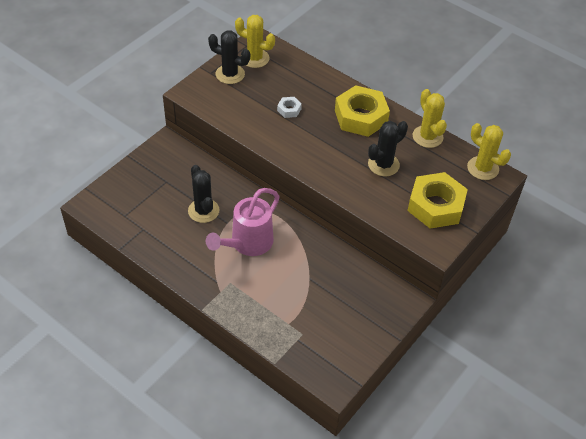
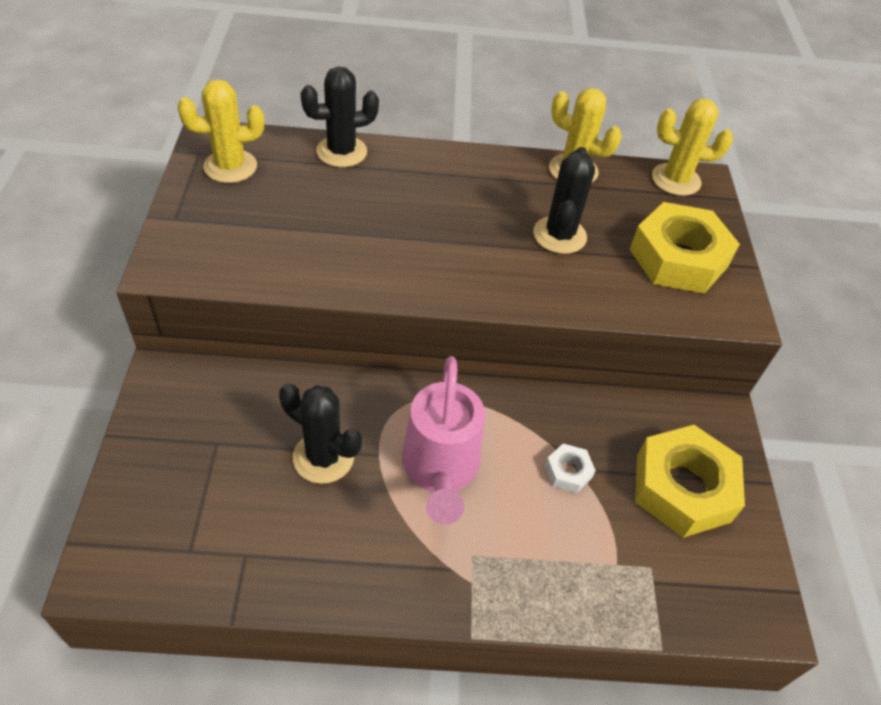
camera: 40 degrees left, 0 degrees up
black cactus [208,30,250,84] -> black cactus moved to [301,66,379,167]
white nut [277,97,302,118] -> white nut moved to [545,443,596,493]
yellow nut [335,85,390,137] -> yellow nut moved to [635,425,745,538]

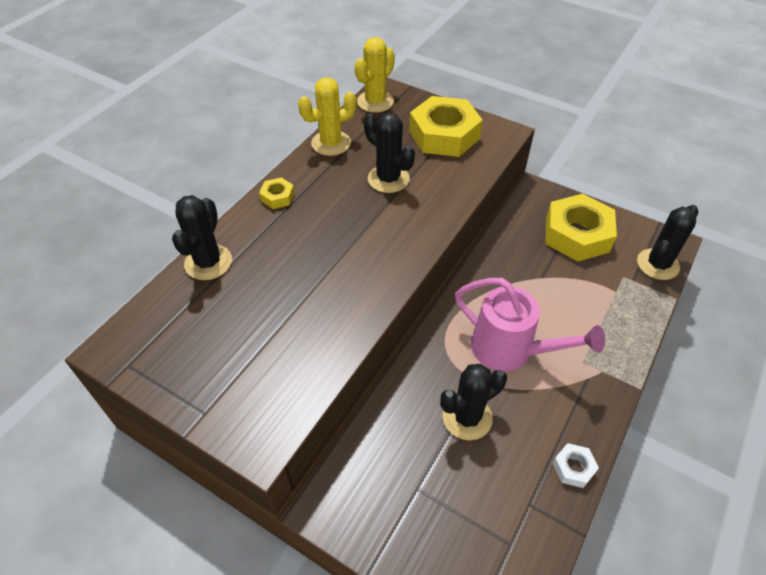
camera: 55 degrees left, 0 degrees up
yellow cactus [178,79,264,183] -> none
white nut [545,443,596,493] -> white nut moved to [553,443,599,488]
none -> yellow nut [259,177,295,209]
none -> black cactus [637,205,698,280]

